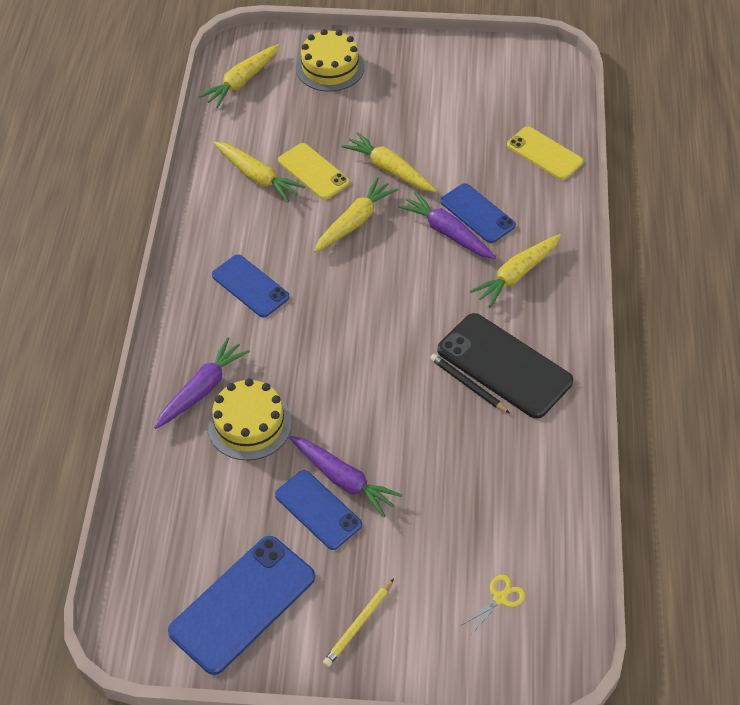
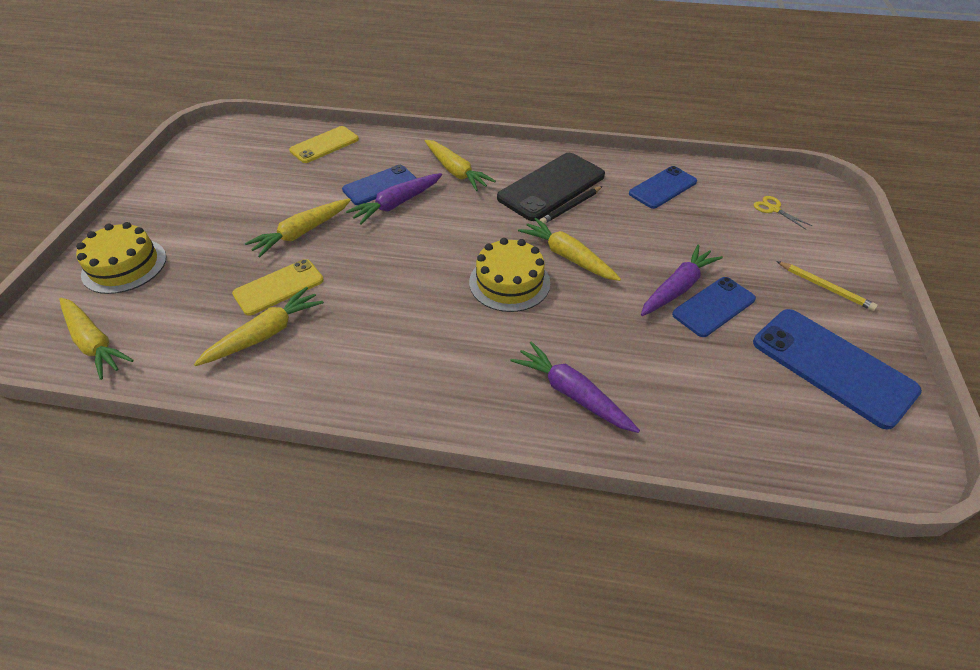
camera: 85 degrees left, 5 degrees down
yellow cake [207,378,292,460] -> yellow cake moved to [469,238,550,312]
blue phone [212,254,290,318] -> blue phone moved to [629,166,697,209]
yellow carrot [314,177,398,252] -> yellow carrot moved to [518,218,621,281]

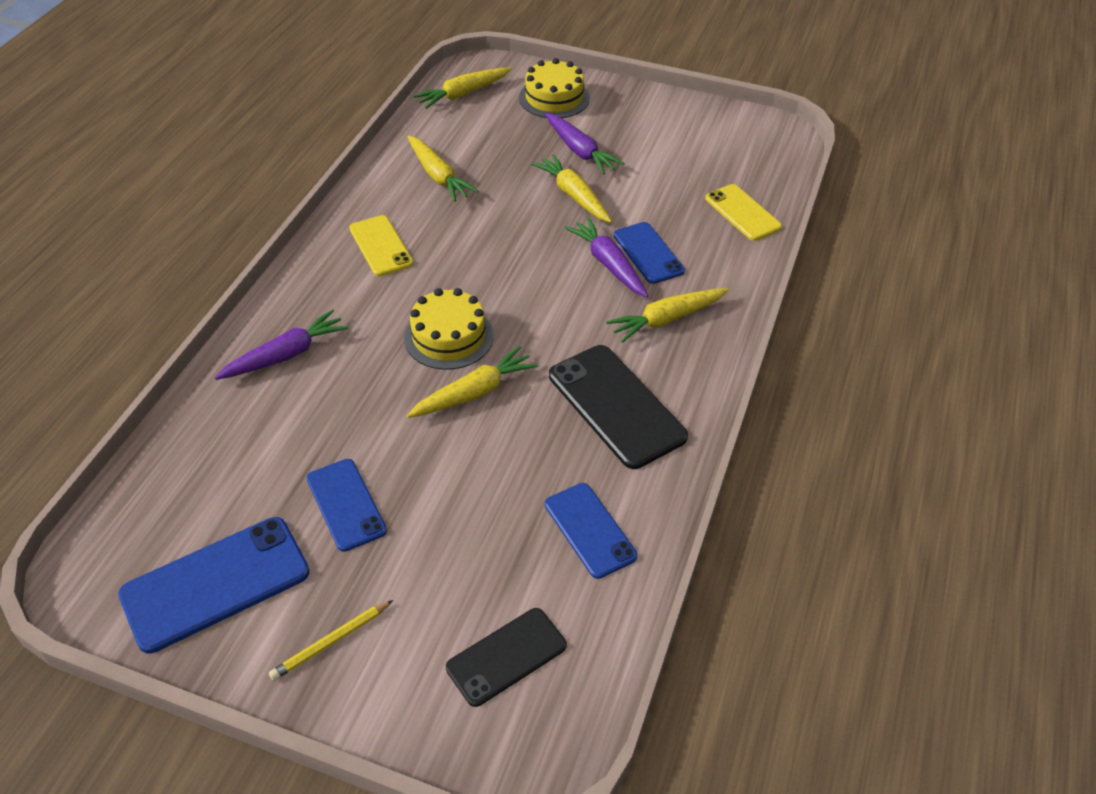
camera: 100 degrees right, 0 degrees up
yellow phone [232,259,324,316] -> yellow phone moved to [349,215,413,276]
black pencil [540,186,603,224] -> none
purple carrot [641,245,723,316] -> purple carrot moved to [545,113,625,174]
yellow scissors [754,196,812,230] -> black phone [446,608,567,707]

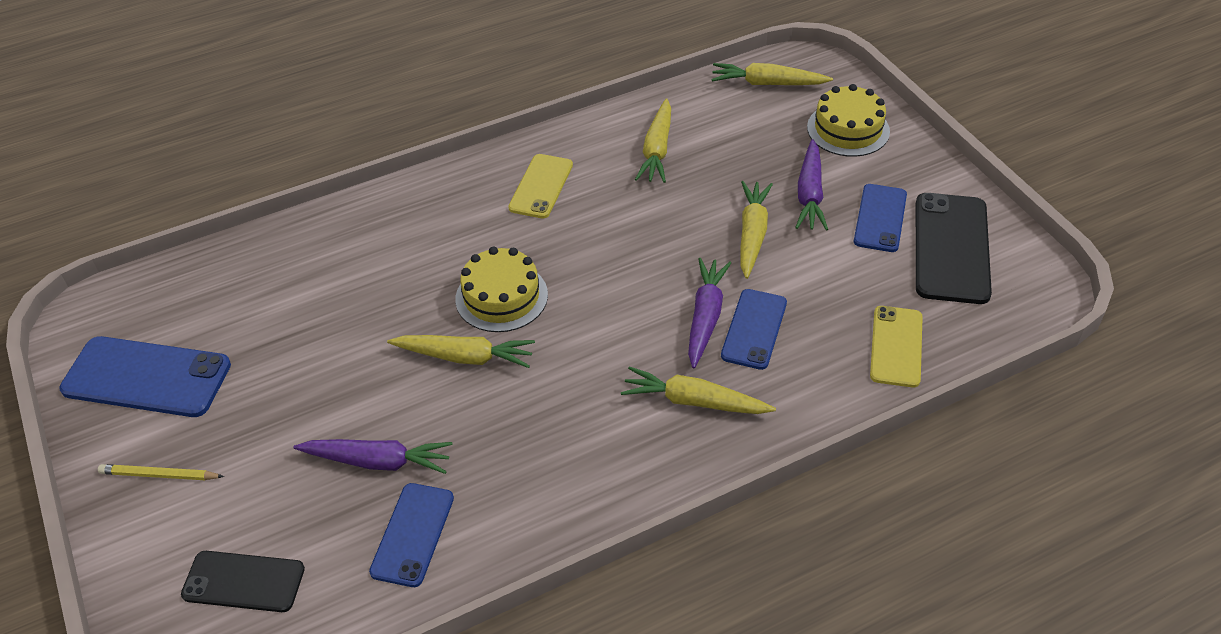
camera: 45 degrees right, 0 degrees up
purple carrot [214,309,349,380] -> purple carrot moved to [294,439,453,474]
blue phone [307,459,387,552] -> blue phone moved to [854,184,907,252]
black phone [549,345,688,469] -> black phone moved to [916,193,992,304]

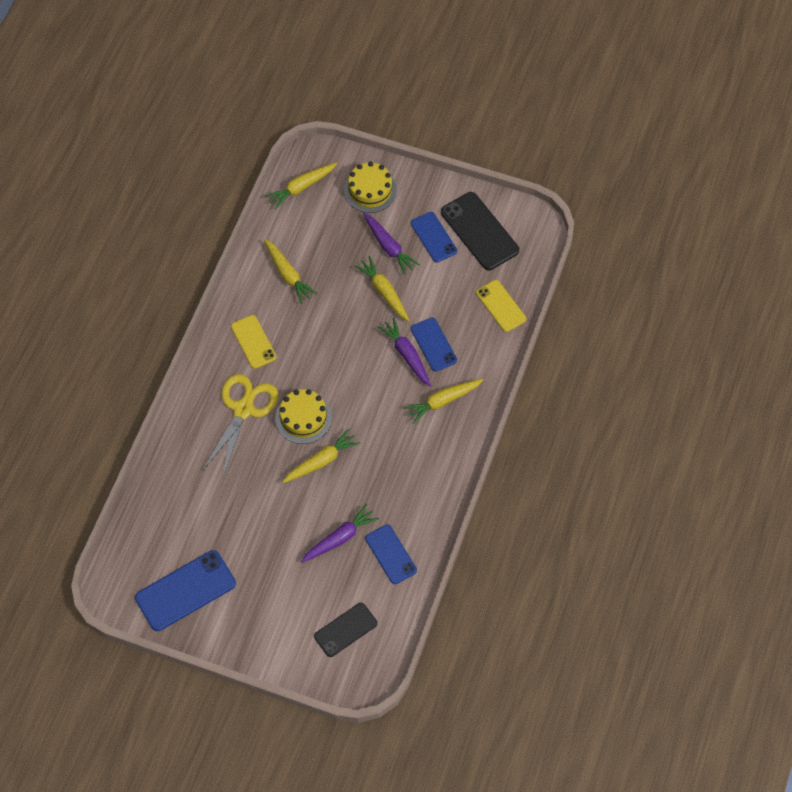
camera: 45 degrees left, 15 degrees up
yellow pencil [98,464,224,480] -> none
none -> yellow scissors [203,374,278,477]

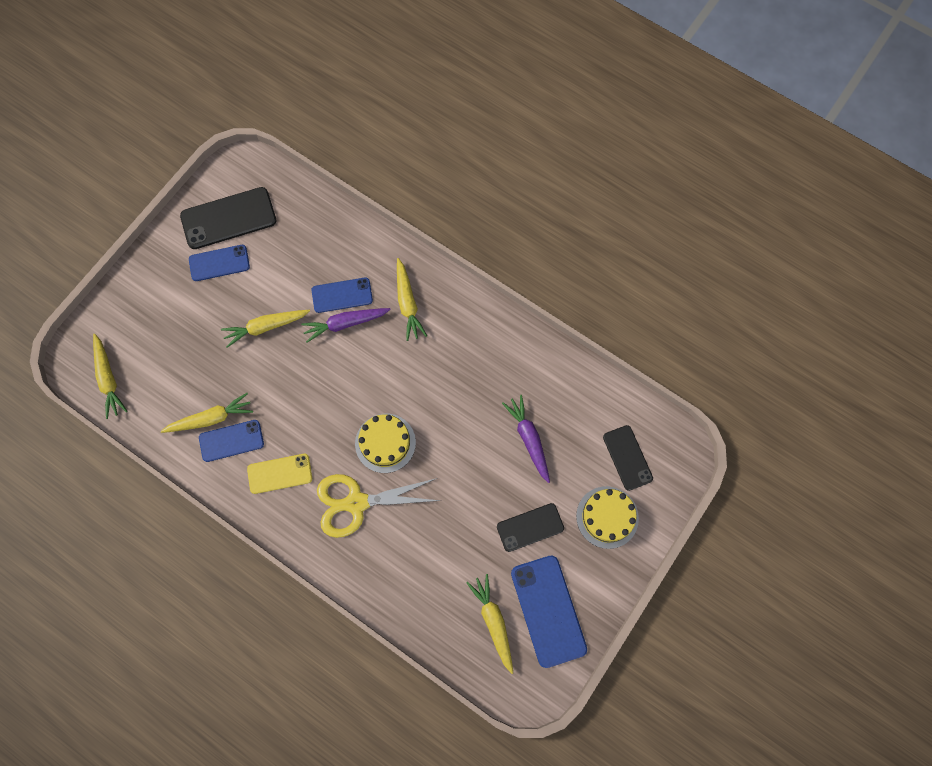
camera: 75 degrees left, 10 degrees up
yellow scissors [203,374,278,477] -> yellow scissors turned 45 degrees counterclockwise [317,474,441,538]
yellow carrot [282,428,360,483] -> yellow carrot moved to [466,574,513,674]
yellow cake [344,161,397,213] -> yellow cake moved to [576,486,639,549]
purple carrot [363,213,420,275] -> none
blue phone [365,524,417,584] -> blue phone moved to [199,420,264,462]
yellow phone [476,280,526,332] -> none
none -> black phone [497,503,564,552]

